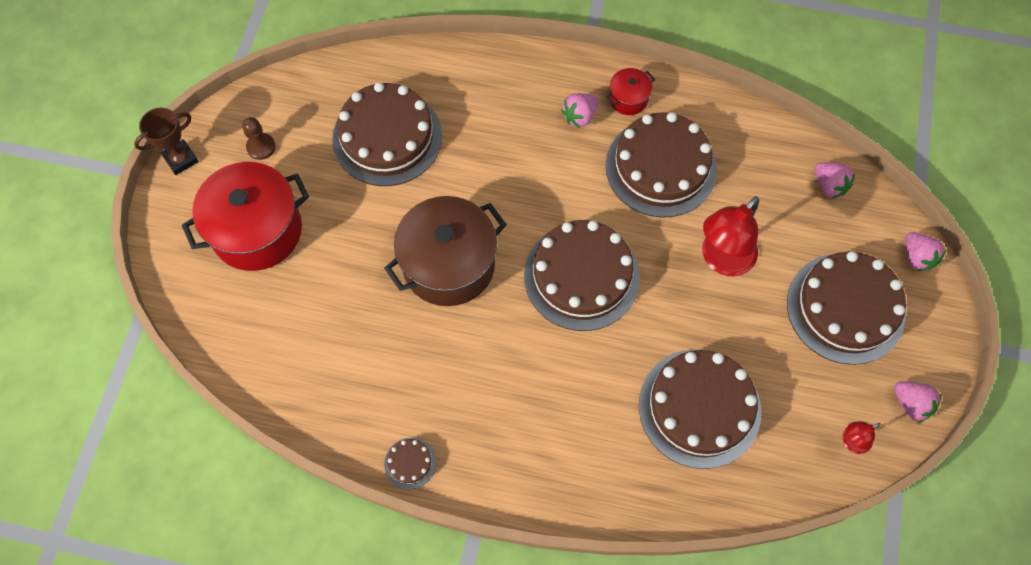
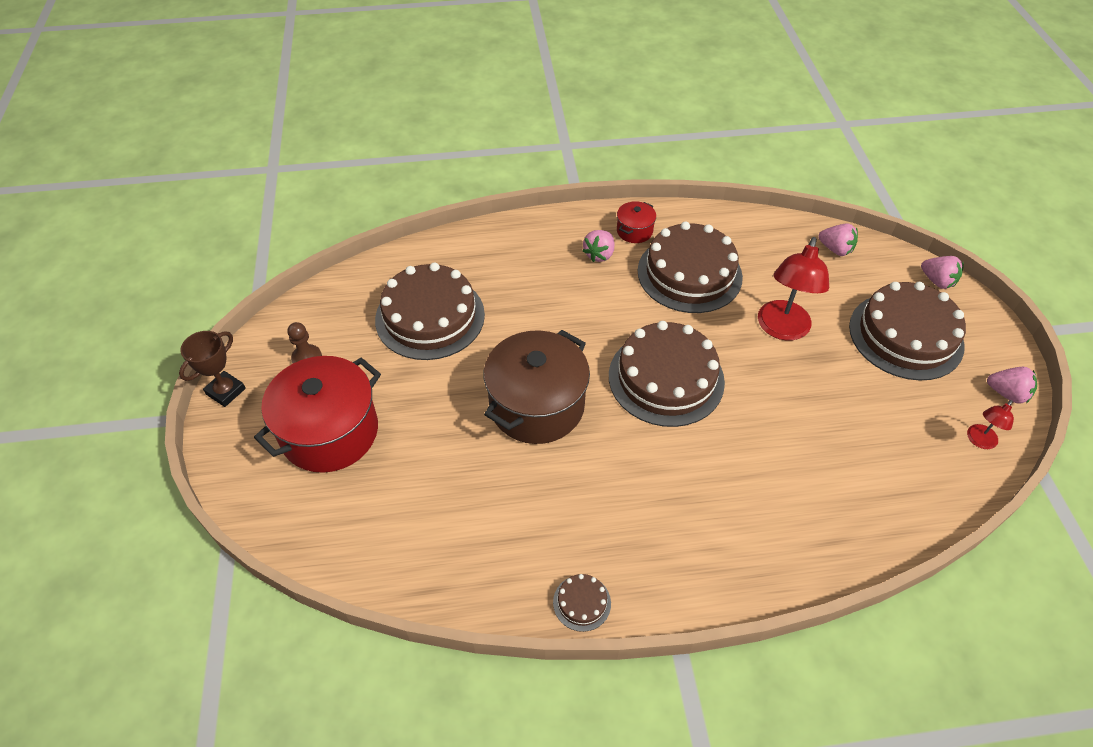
camera: 20 degrees left, 15 degrees down
brown cake [639,349,761,469] -> none

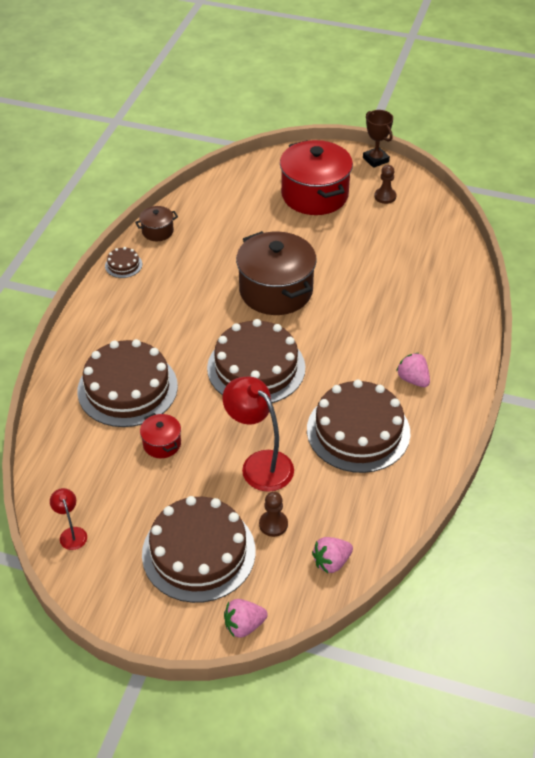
camera: 115 degrees right, 5 degrees down
brown cake [375,262,485,360] -> brown cake moved to [77,339,178,427]
red pot [617,201,656,243] -> red pot moved to [140,413,181,458]
pink strawberry [987,367,1037,404] -> none
none -> brown pot [135,206,178,241]
none -> brown pawn [259,492,288,537]

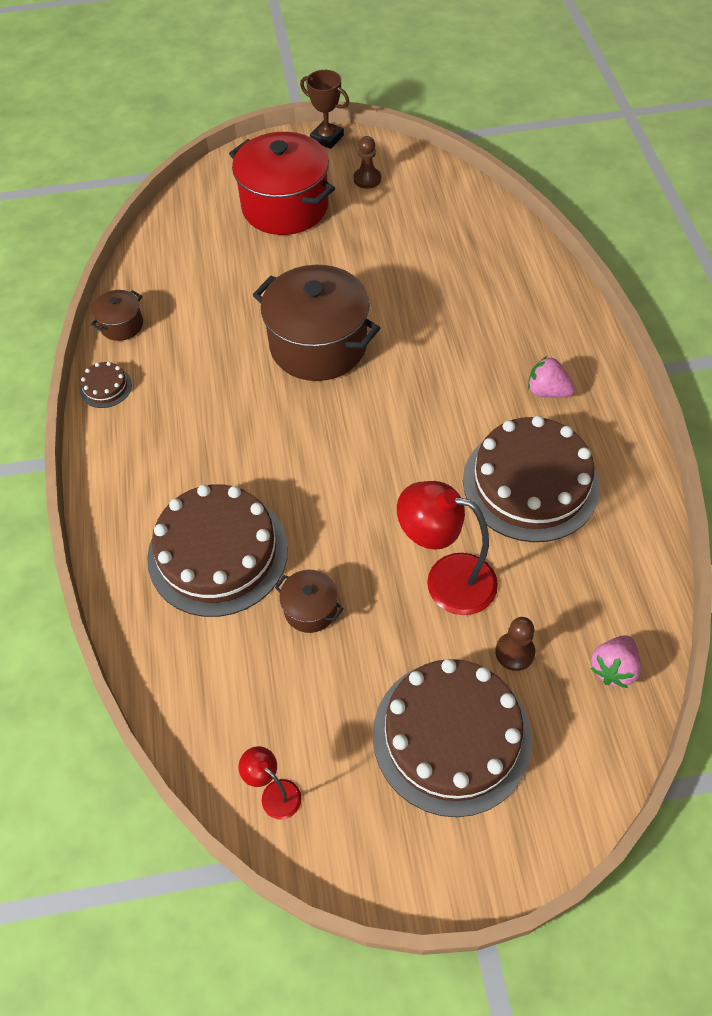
camera: 25 degrees left, 10 degrees up
red pot [140,413,181,458] -> brown pot [275,570,344,633]
brown cake [207,319,305,403] -> none
pink strawberry [224,599,268,638] -> none

